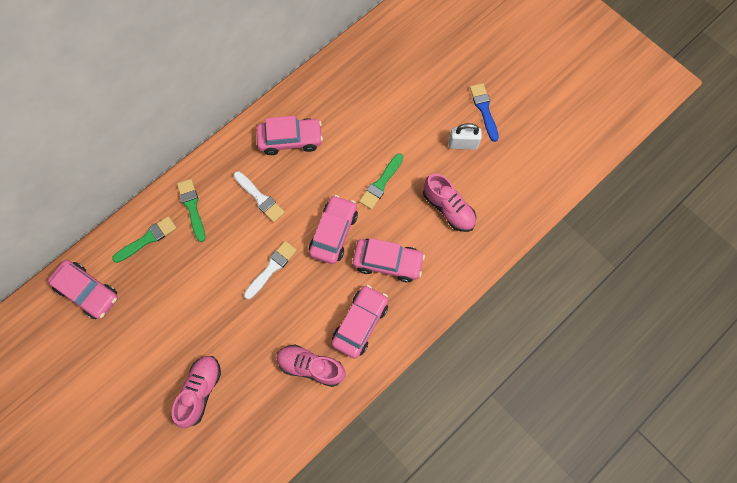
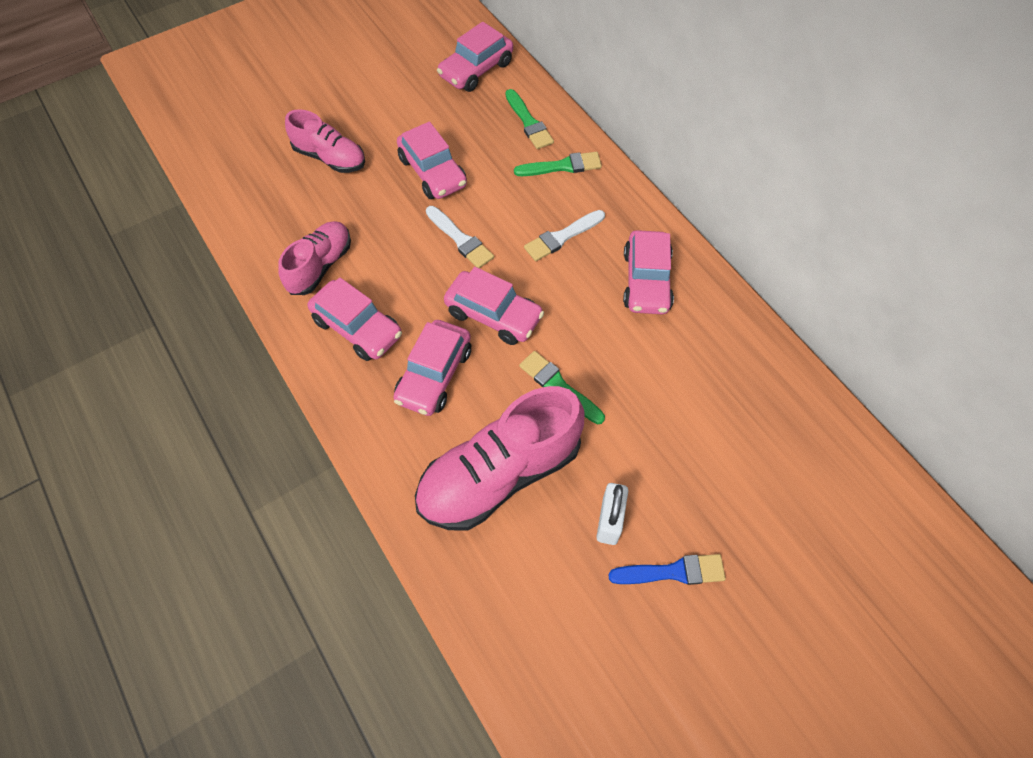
camera: 100 degrees right, 10 degrees down
pink shoe [423,174,476,232] -> pink shoe [415,386,585,530], size x1.71
none -> pink car [397,122,467,199]

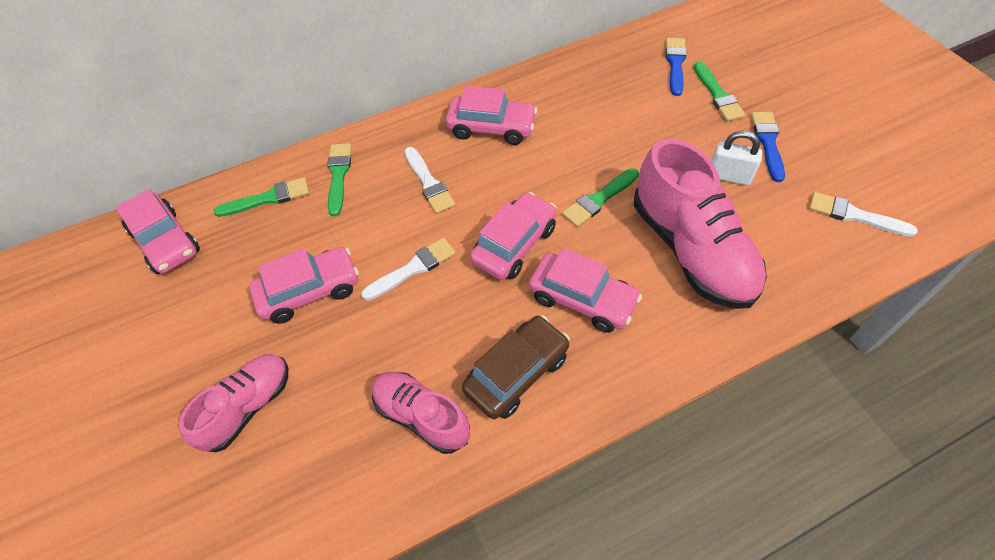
camera: 80 degrees left, 5 degrees down
pink car [308,277,402,361] -> brown car [462,315,570,419]
none -> blue brush [665,38,687,96]
none -> green brush [694,62,745,121]
none -> white brush [809,192,918,237]

